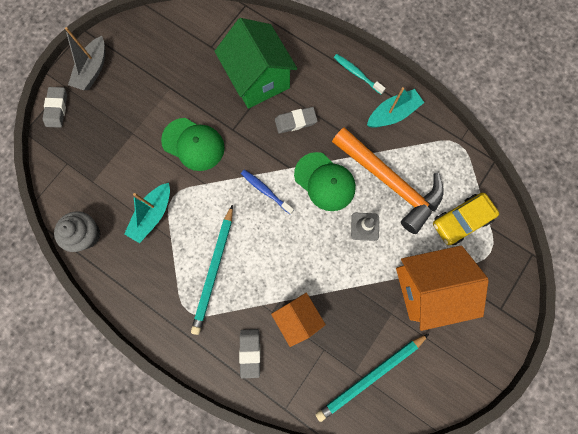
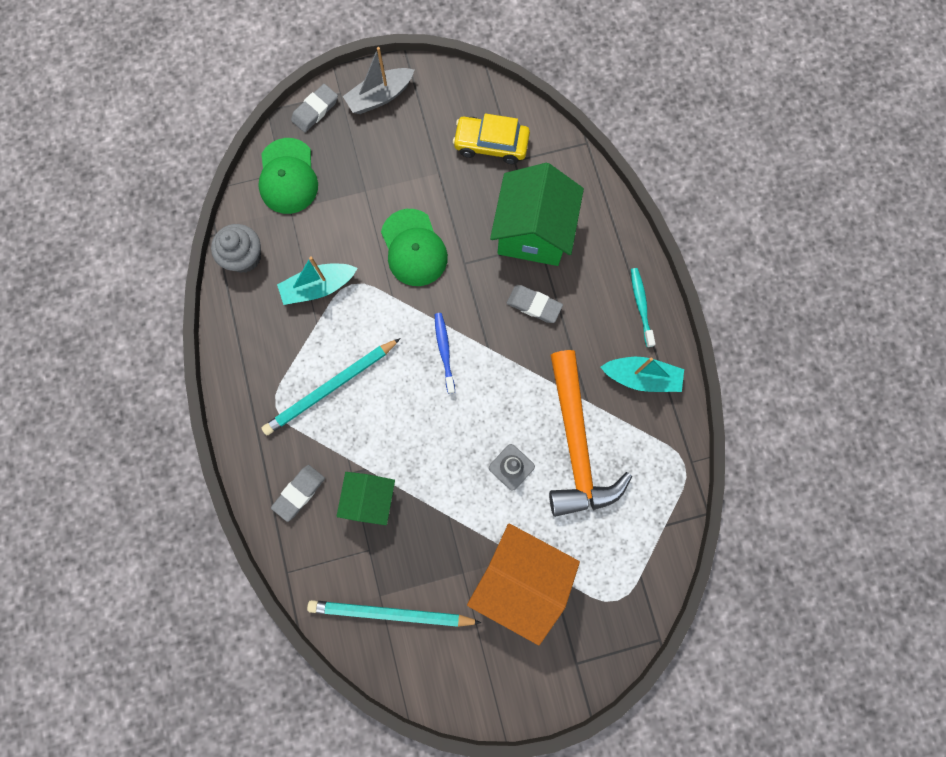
camera: 40 degrees right, 0 degrees up
orange house [271,293,326,347] -> green house [337,472,395,525]
green cap [294,152,356,211] -> green cap moved to [258,138,318,214]
yellow car [433,193,499,245] -> yellow car moved to [453,114,530,164]

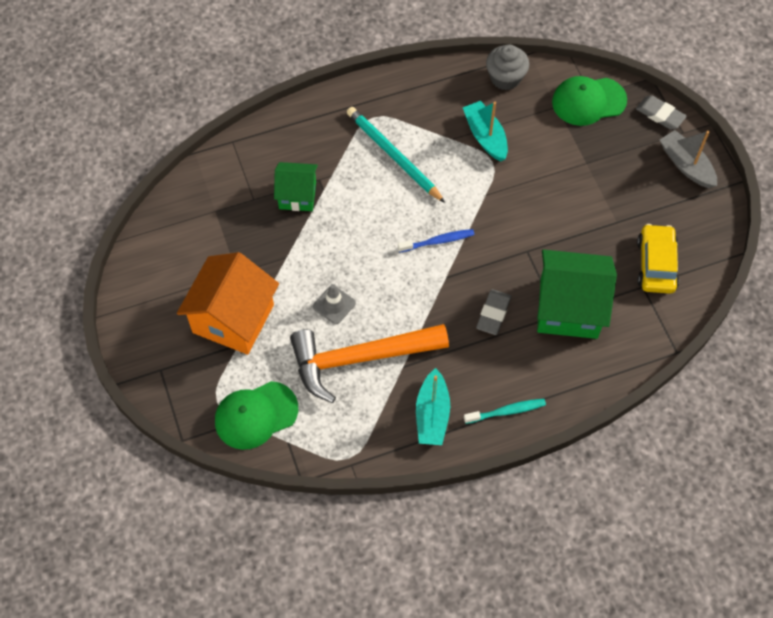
camera: 85 degrees right, 15 degrees down
grey eraser [271,465,325,522] -> none
turquoise pencil [307,600,481,627] -> none
green cap [381,209,448,286] -> green cap moved to [215,381,298,450]

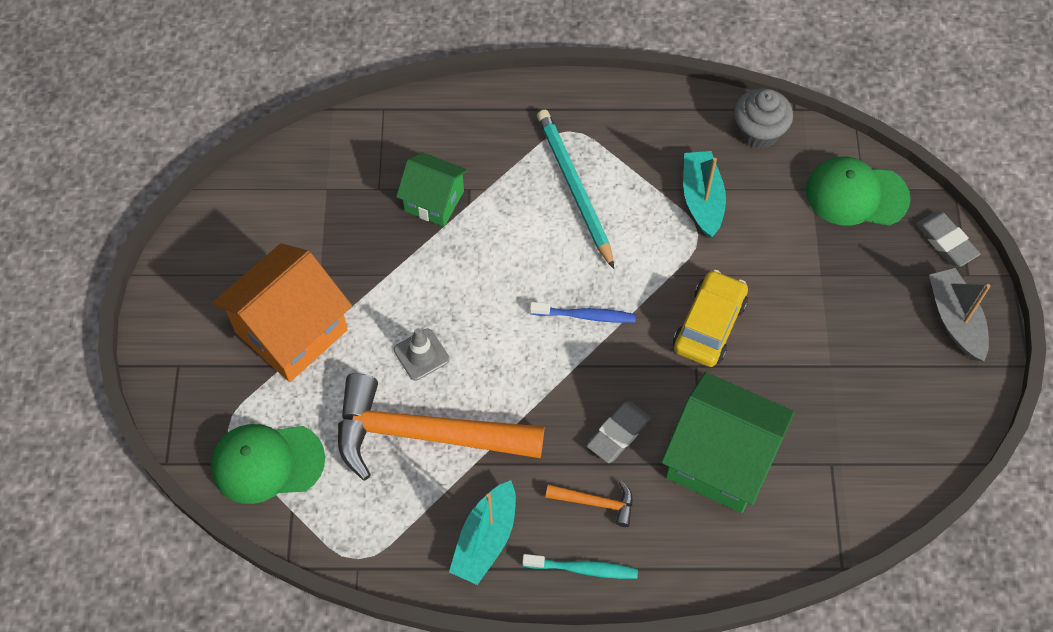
camera: 20 degrees right, 0 degrees up
yellow car [637,224,679,294] -> yellow car moved to [673,270,748,367]
none -> orange hammer [545,481,633,527]

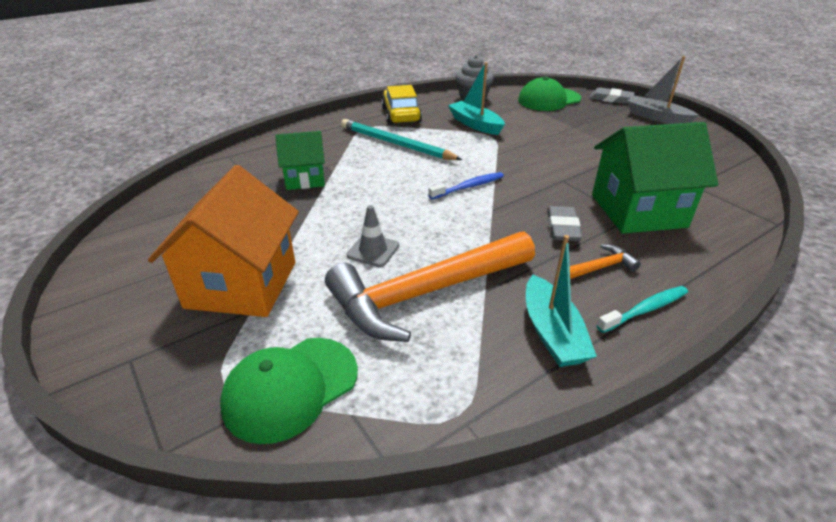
camera: 35 degrees left, 25 degrees down
yellow car [673,270,748,367] -> yellow car moved to [381,85,422,125]

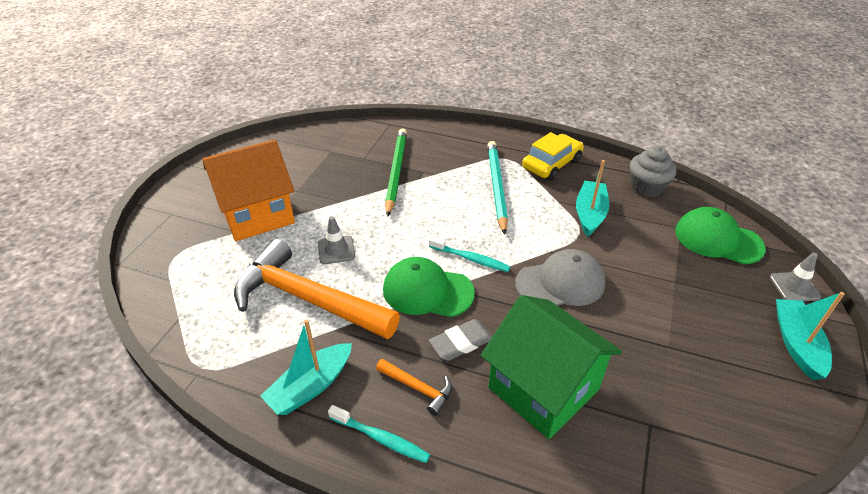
camera: 55 degrees right, 5 degrees up
green cap [220,338,358,444] -> green cap moved to [383,257,475,317]
green house [275,131,325,190] -> green pencil [385,128,407,217]
blue toothbrush [428,172,504,199] -> turquoise toothbrush [429,236,510,272]
grey eraser [589,87,635,104] -> grey traffic cone [770,253,821,301]
grey boat [627,56,699,124] -> turquoise boat [776,292,845,381]
none -> grey cap [515,249,606,306]

